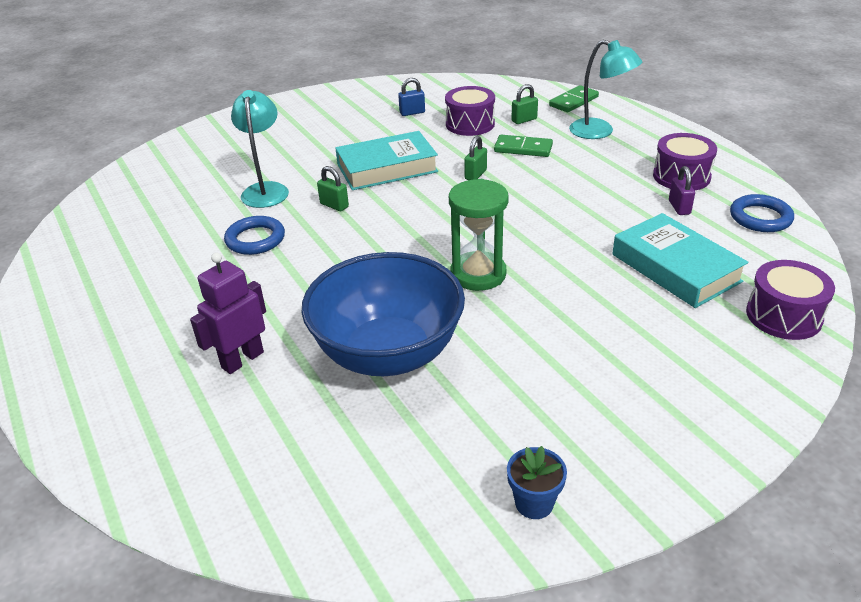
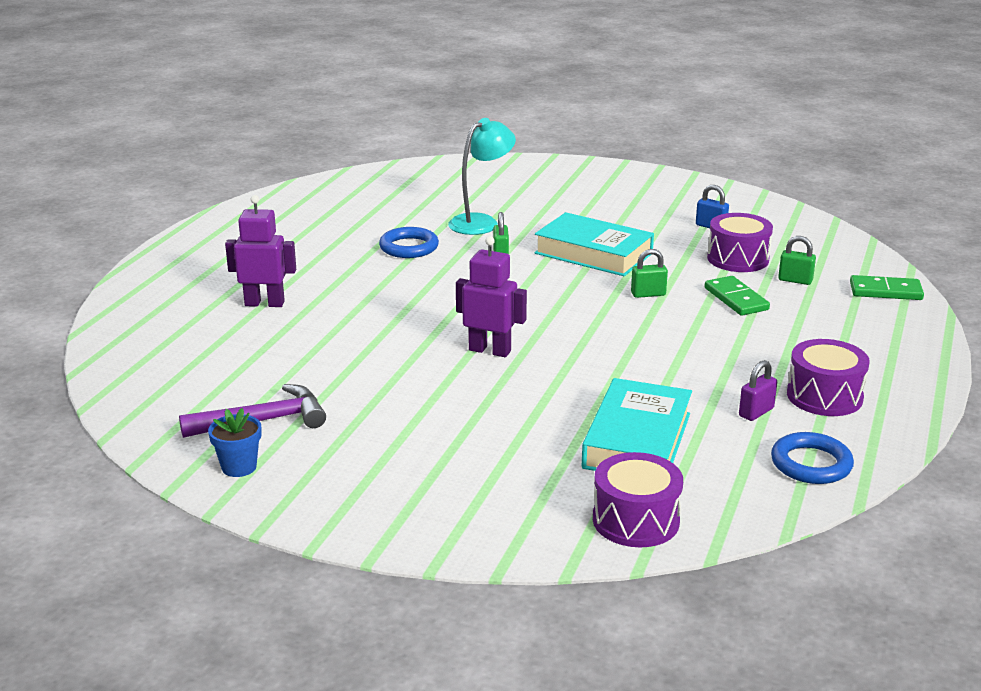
camera: 50 degrees right, 10 degrees down
blue bowl [301,252,465,376] -> none
green hourglass [449,179,509,291] -> purple robot [456,236,527,357]
turquoise lamp [569,40,642,139] -> none
none -> purple hammer [179,384,326,438]

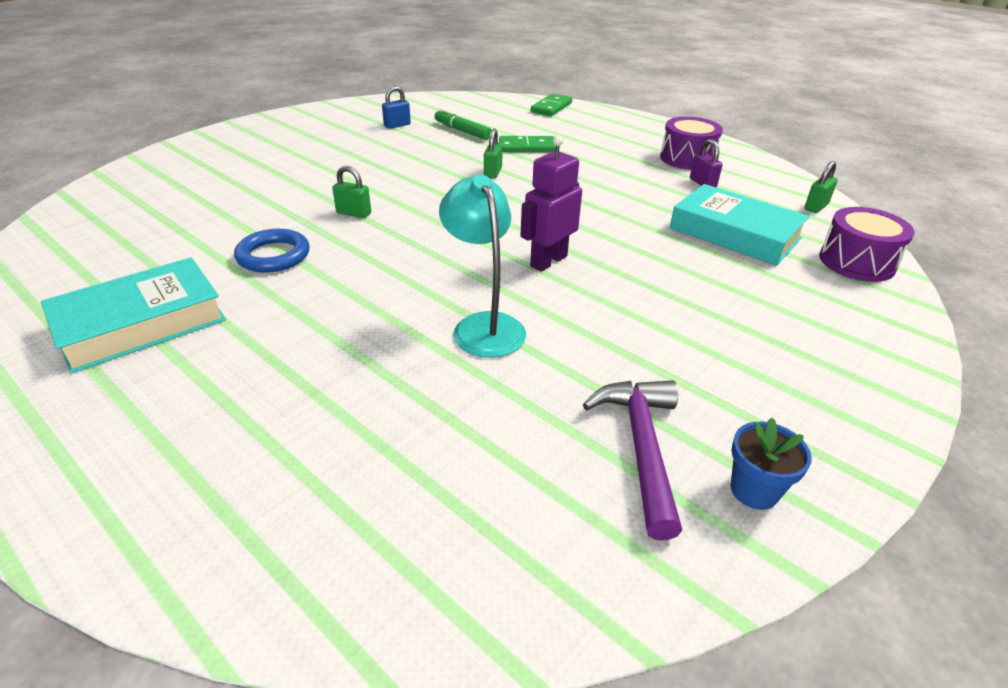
camera: 70 degrees left, 10 degrees up
purple robot [225,195,296,307] -> none
turquoise lamp [448,118,516,235] -> turquoise lamp moved to [439,175,526,358]
turquoise book [535,212,654,276] -> turquoise book moved to [41,257,226,374]
purple drum [707,213,773,272] -> green marker [435,108,491,140]
blue ring [771,432,854,484] -> none
green padlock [778,236,816,285] -> green padlock moved to [804,161,838,213]

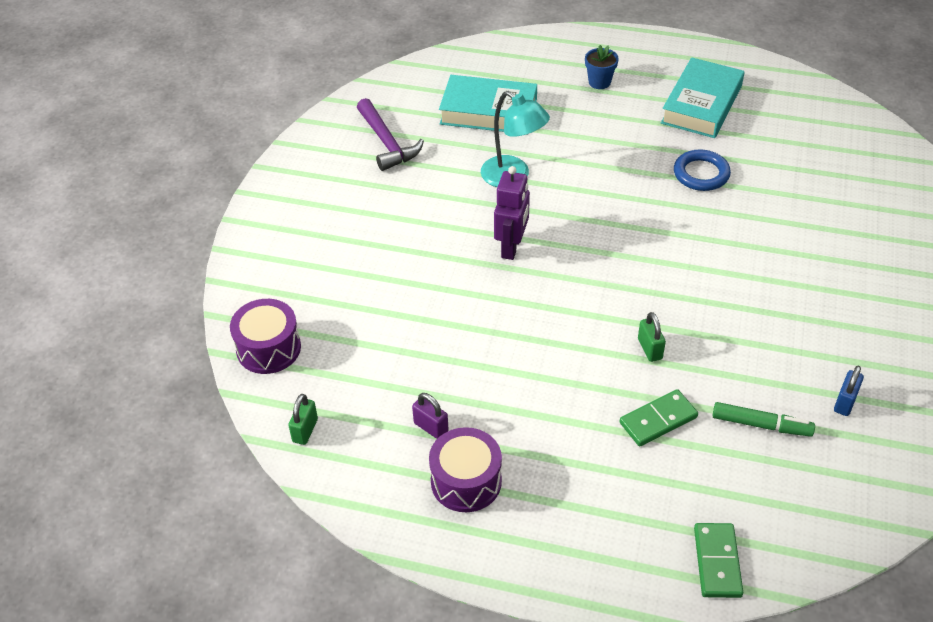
camera: 155 degrees right, 10 degrees up
green padlock [332,166,371,218] -> none
turquoise book [670,184,810,266] -> turquoise book moved to [439,75,537,132]
blue flower pot [731,418,812,510] -> blue flower pot moved to [585,45,619,89]

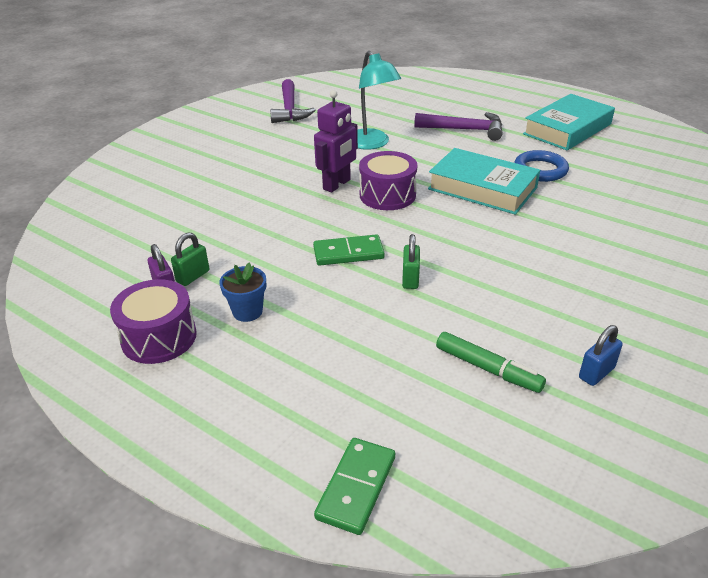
camera: 20 degrees right, 10 degrees down
purple drum [230,299,301,374] -> purple drum moved to [359,151,417,210]
green padlock [288,394,318,445] -> green padlock moved to [171,232,209,286]
turquoise book [439,75,537,132] -> turquoise book moved to [428,148,540,215]
blue flower pot [585,45,619,89] -> blue flower pot moved to [219,263,266,322]
green domino [619,389,698,446] -> green domino moved to [313,234,385,266]
none -> purple hammer [414,112,502,141]

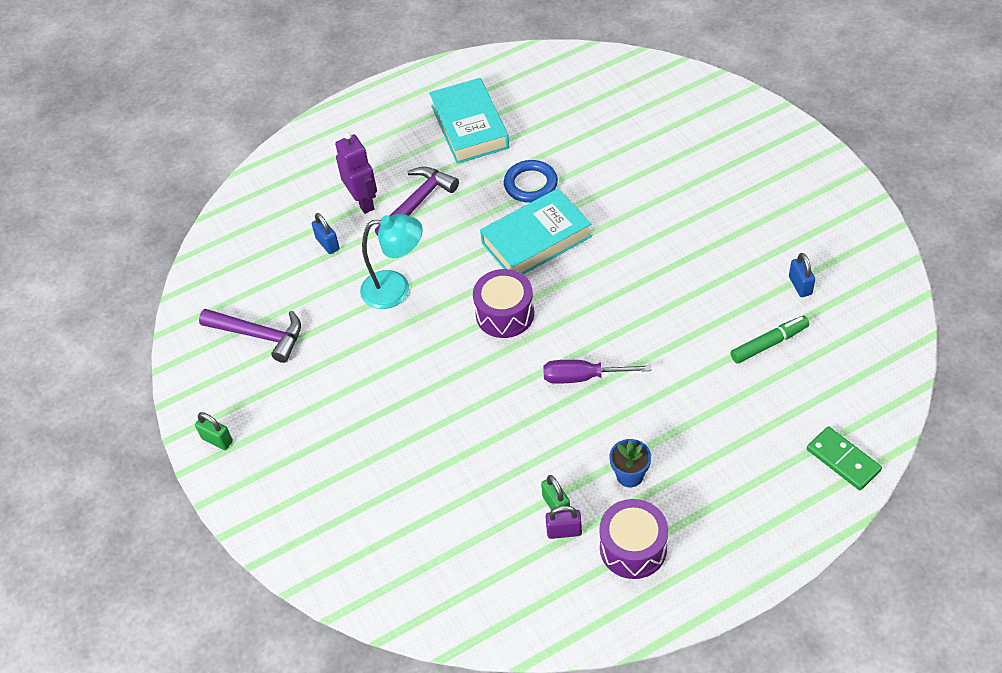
camera: 60 degrees left, 15 degrees up
green domino [313,234,385,266] -> purple screwdriver [543,360,651,384]
purple robot [314,90,358,193] -> purple robot moved to [335,132,377,214]
green padlock [402,234,420,289] -> green padlock moved to [195,412,233,450]
none -> blue padlock [312,213,340,254]

